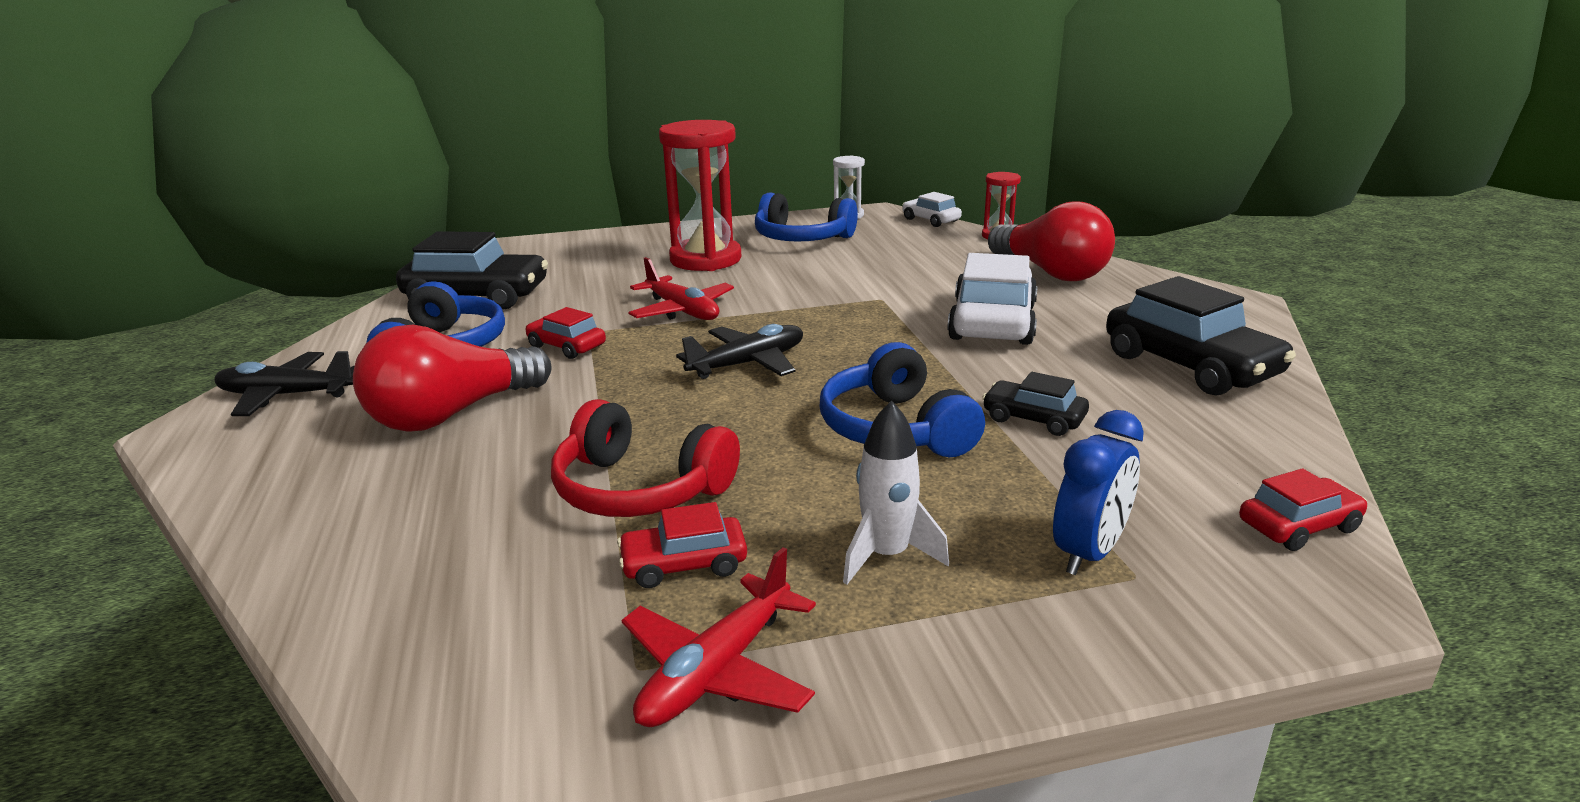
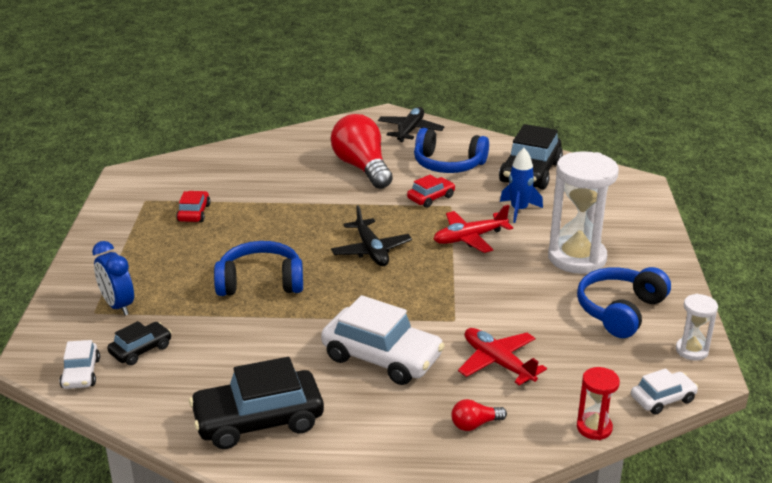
camera: 105 degrees right, 5 degrees up
red headphones [551,399,740,517] -> none
red plane [622,547,816,727] -> red plane moved to [458,328,547,385]
red hourglass [659,120,741,271] -> white hourglass [548,151,619,274]
white rocket [843,400,949,585] -> none
black car [982,372,1089,436] -> black car moved to [107,321,171,365]
red light bulb [988,201,1115,281] -> red light bulb [451,399,507,431], size x0.43
red car [1239,468,1367,551] -> white car [60,340,100,389]
none -> blue rocket [500,148,543,223]

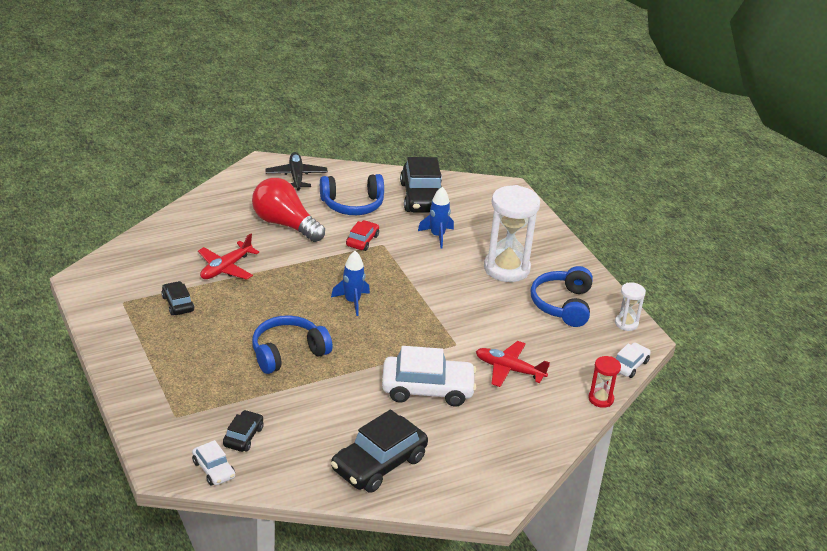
camera: 30 degrees left, 5 degrees up
blue clock [92,241,134,315] -> none
red car [176,191,210,222] -> black car [161,281,195,315]
black plane [331,205,412,266] -> blue rocket [331,251,370,316]
red plane [434,205,513,253] -> red plane moved to [198,233,259,280]
red light bulb [451,399,507,431] -> none

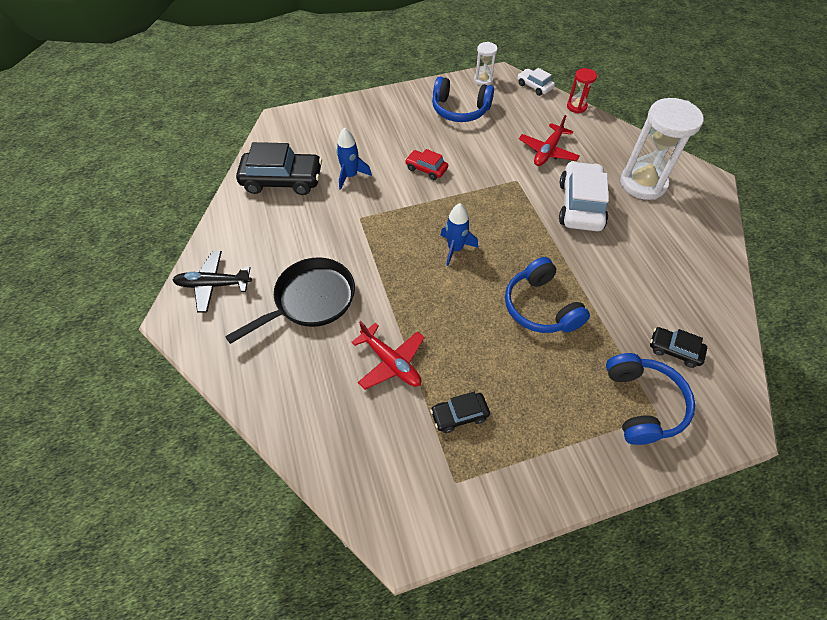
camera: 80 degrees left, 20 degrees up
white car [192,440,235,486] -> none
red light bulb [252,178,325,242] -> black pan [225,257,355,344]
blue headphones [320,174,384,215] -> blue headphones moved to [606,353,695,445]
black car [331,409,428,493] -> none
red car [346,220,379,251] -> red car moved to [405,149,448,180]
white hourglass [484,185,540,282] -> white hourglass moved to [620,98,704,200]

